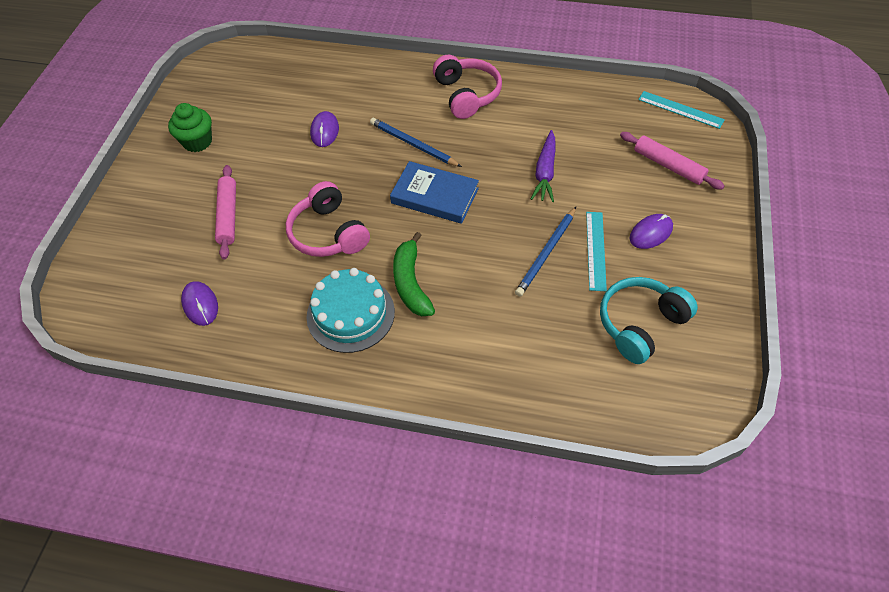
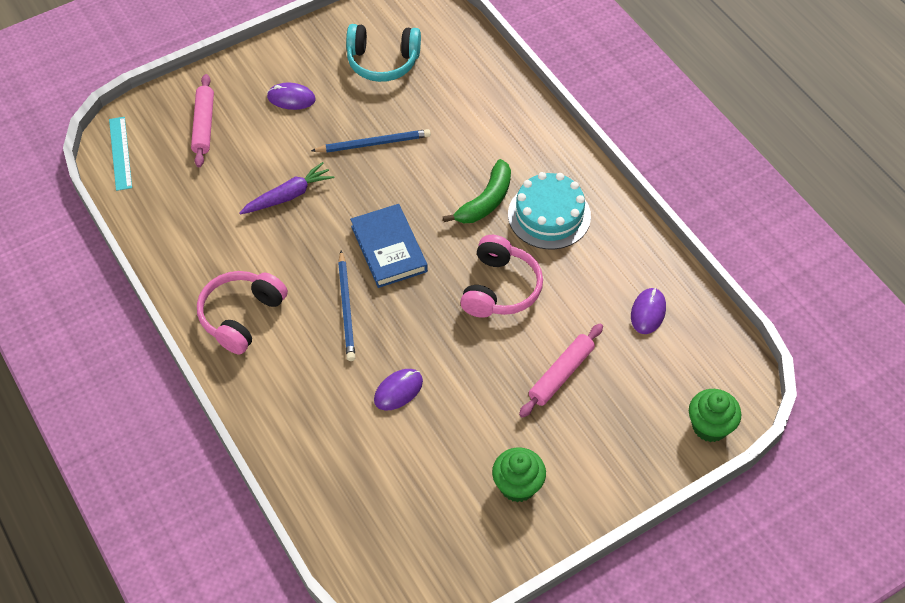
camera: 135 degrees left, 0 degrees up
turquoise ruler [586,212,607,291] -> none
none -> green cupcake [689,389,741,442]

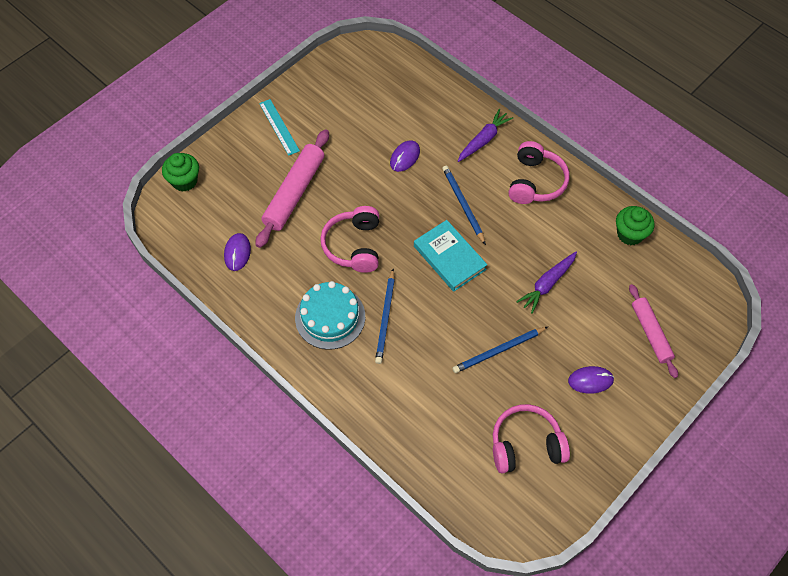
camera: 165 degrees right, 5 degrees up
turquoise ruler [109,117,132,191] -> turquoise ruler moved to [259,99,300,156]
turquoise headphones [346,24,421,82] -> pink headphones [493,404,570,473]
blue book [350,204,428,288] -> turquoise book [414,220,487,292]
green banana [443,159,511,223] -> blue pencil [375,269,395,364]
green cupcake [492,447,546,502] -> green cupcake moved to [616,206,655,245]
pink rolling pin [519,323,603,418] -> pink rolling pin [255,129,329,248], size x1.54
none -> purple carrot [458,109,513,162]

